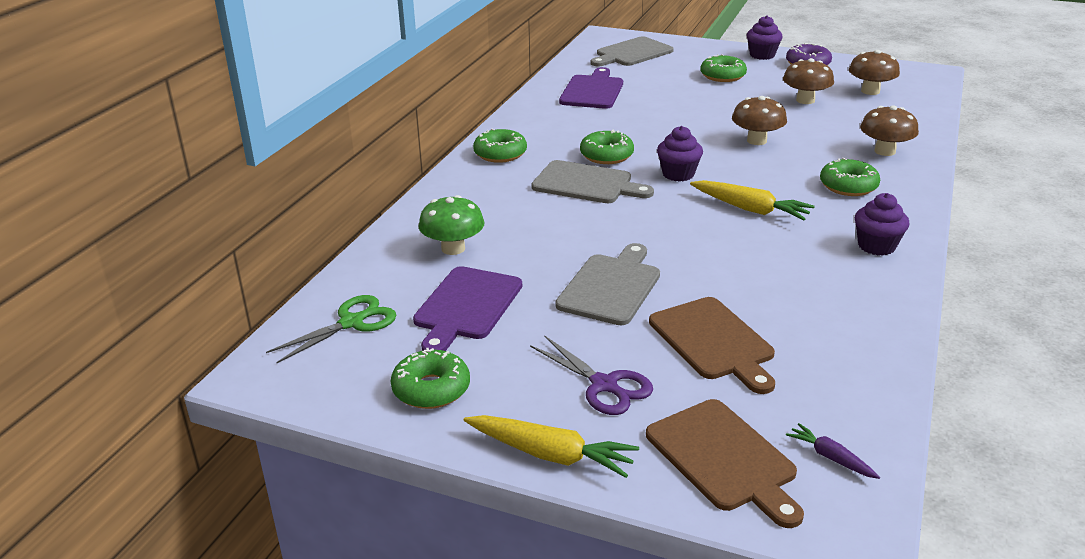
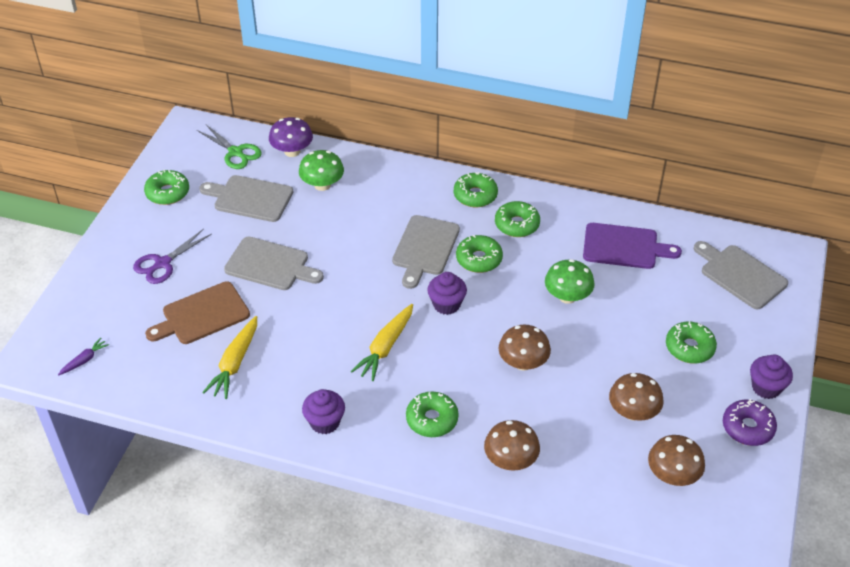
camera: 85 degrees right, 15 degrees up
purple cutting board [413,266,522,351] -> grey cutting board [199,175,293,222]
yellow carrot [464,415,639,478] -> yellow carrot moved to [202,316,257,399]
brown cutting board [646,399,804,528] -> none
none -> purple mushroom [269,117,313,157]
none -> green donut [495,201,540,237]
none -> green mushroom [545,259,595,304]

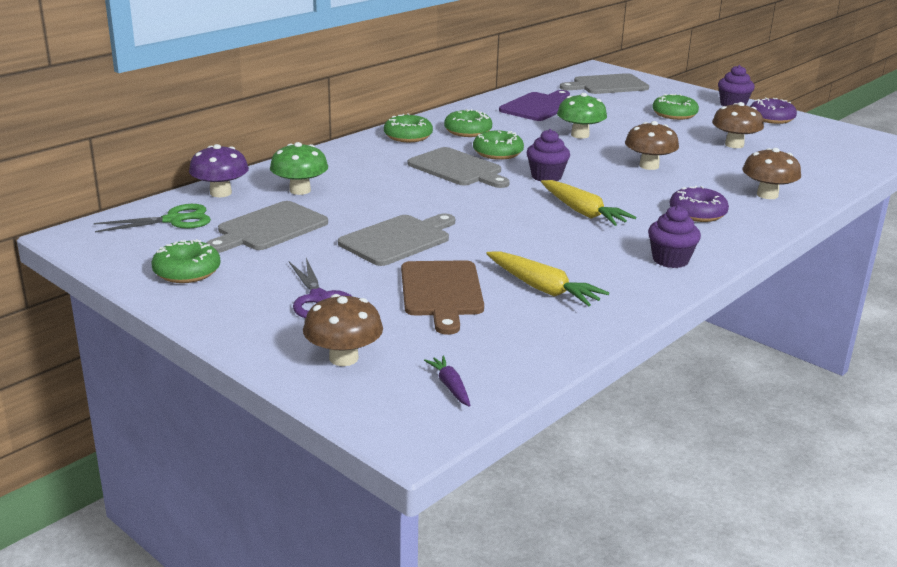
camera: 65 degrees left, 20 degrees down
green donut [406,391,459,437] -> purple donut [669,186,729,222]
brown mushroom [648,435,705,486] -> brown mushroom moved to [303,294,383,366]

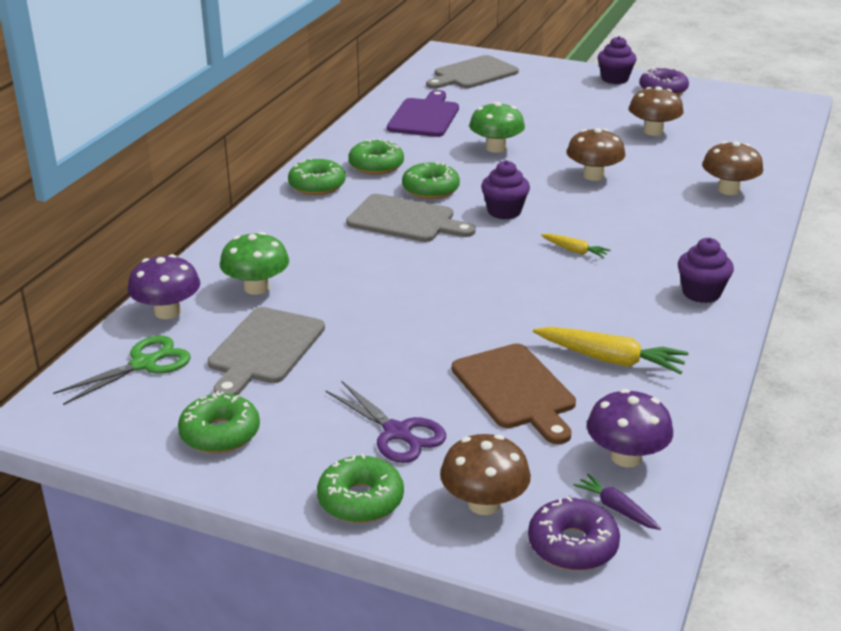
camera: 20 degrees left, 5 degrees up
grey cutting board [338,213,455,266] -> none
yellow carrot [541,180,636,226] -> yellow carrot [541,234,611,258], size x0.55
green donut [652,94,699,120] -> green donut moved to [317,454,404,523]
purple donut [669,186,729,222] -> purple donut moved to [528,496,620,571]
none -> purple mushroom [587,389,673,467]

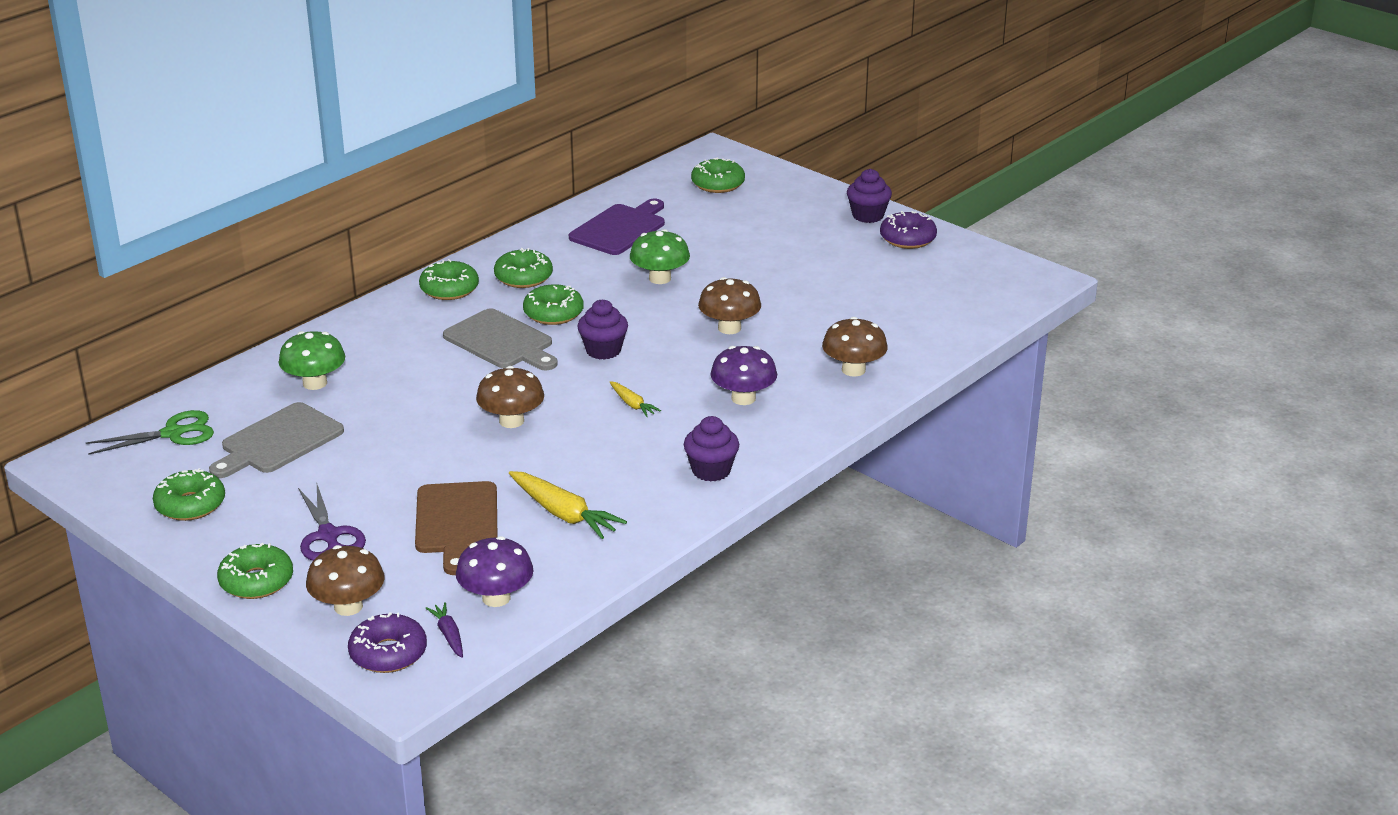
camera: 20 degrees right, 0 degrees up
purple mushroom [128,254,200,319] -> purple mushroom moved to [711,346,777,405]
grey cutting board [426,55,519,89] -> green donut [691,157,745,193]
brown mushroom [629,86,684,136] -> brown mushroom moved to [476,366,544,428]

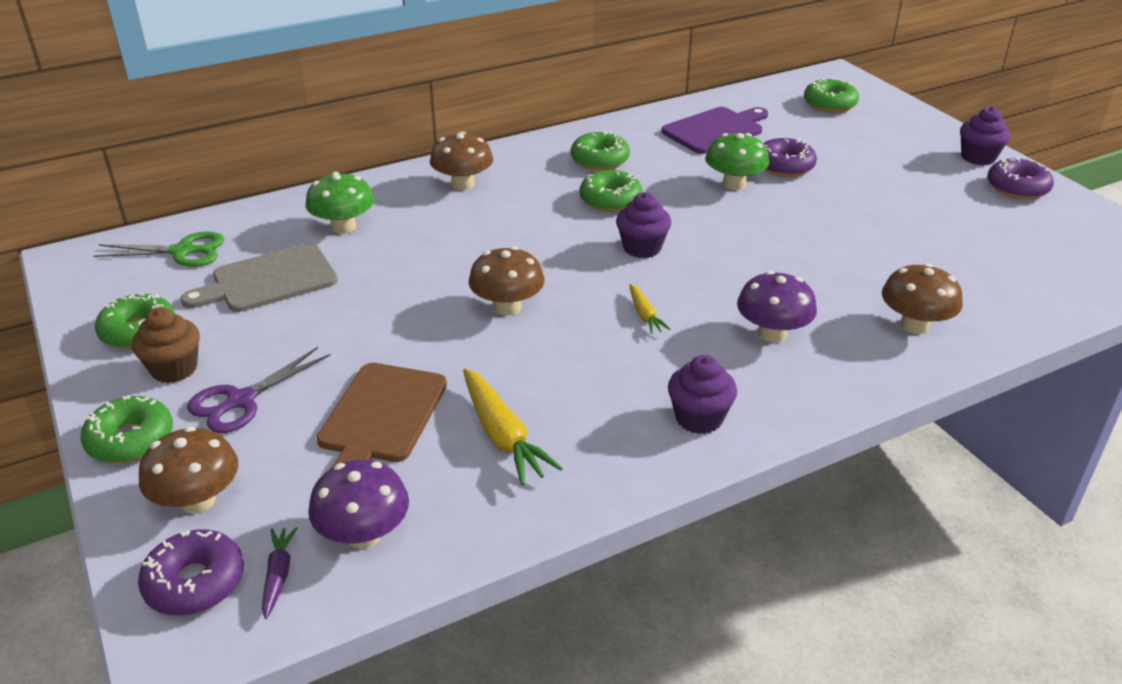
camera: 20 degrees right, 5 degrees up
purple scissors [298,485,366,560] -> purple scissors turned 45 degrees clockwise [187,347,331,433]
green donut [419,259,479,300] -> none
grey cutting board [443,308,558,370] -> none
brown mushroom [698,277,761,334] -> brown mushroom moved to [430,132,493,190]
none -> brown cupcake [132,308,200,383]
none -> purple donut [763,138,817,177]

